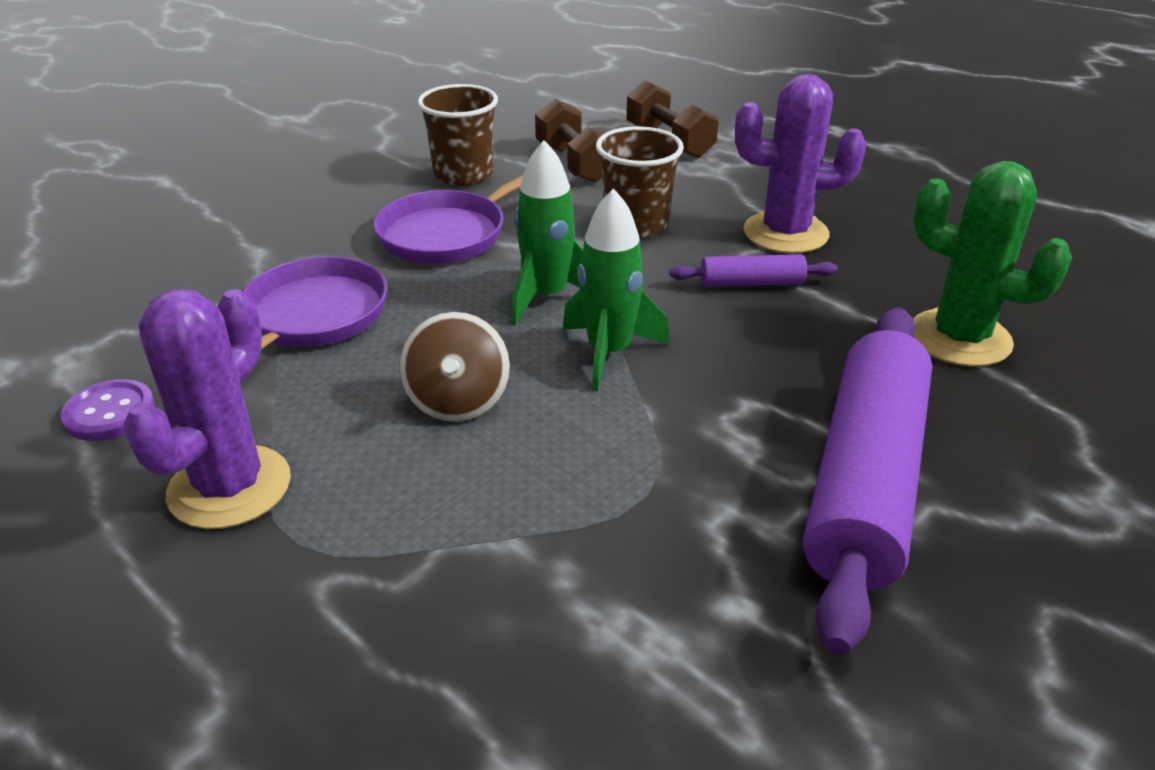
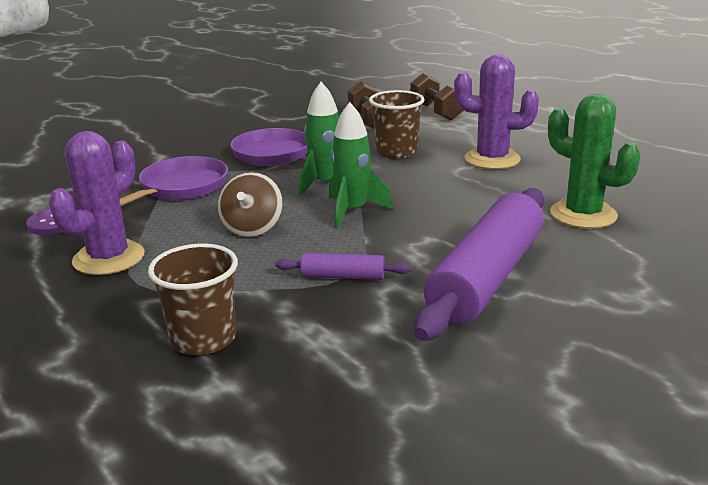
camera: 10 degrees right, 10 degrees down
brown cup [418,84,498,186] -> brown cup moved to [148,243,238,355]
purple rolling pin [669,254,838,287] -> purple rolling pin moved to [275,253,411,280]

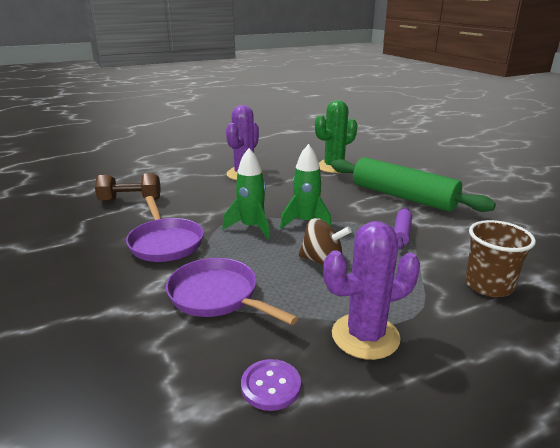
camera: 80 degrees left, 0 degrees up
purple cactus [49,131,145,275] -> purple cactus turned 60 degrees counterclockwise [323,221,420,360]
brown cup [369,90,425,158] -> none
brown dumbbell [410,73,464,121] -> none
purple rolling pin [414,188,544,341] -> green rolling pin [331,157,496,212]

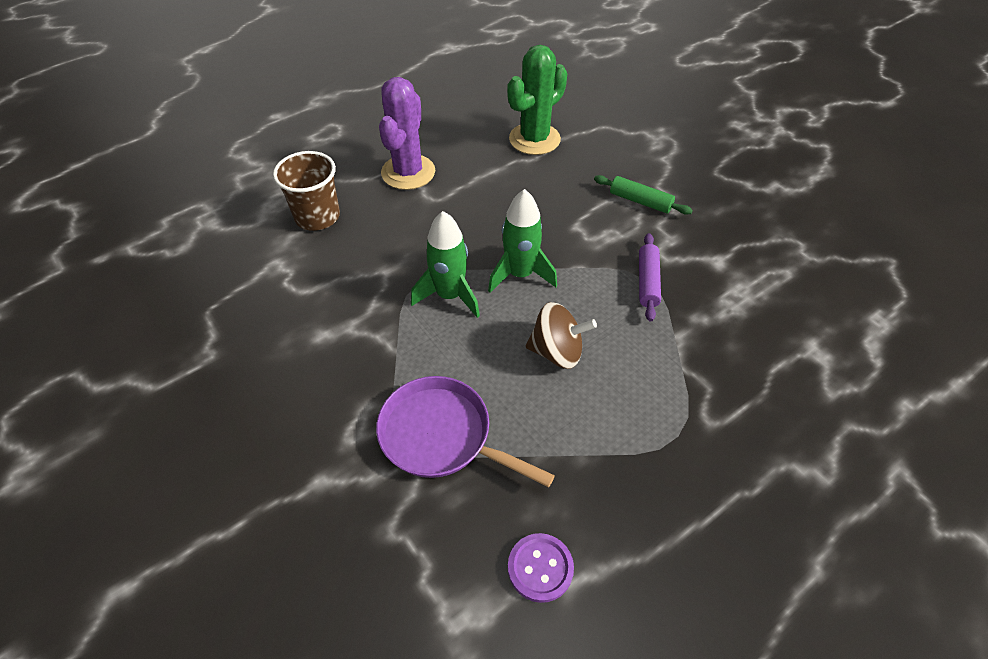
camera: 10 degrees left, 25 degrees up
brown dumbbell [95,173,161,201] -> none
purple pan [126,196,204,262] -> none
purple cactus [323,221,420,360] -> none
green rolling pin [331,157,496,212] -> green rolling pin [594,175,693,215], size x0.44
brown cup [465,220,536,297] -> brown cup moved to [273,151,340,231]

